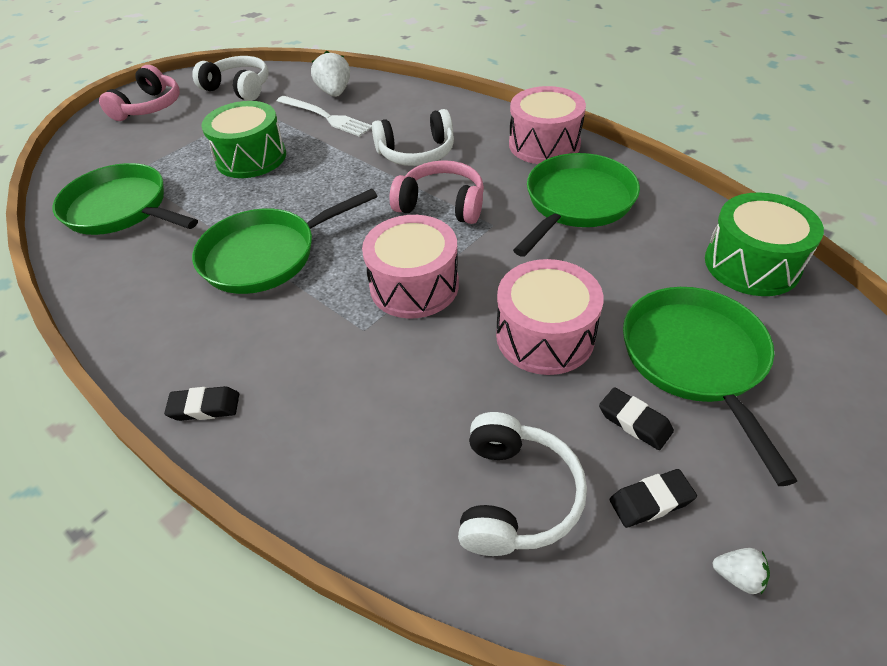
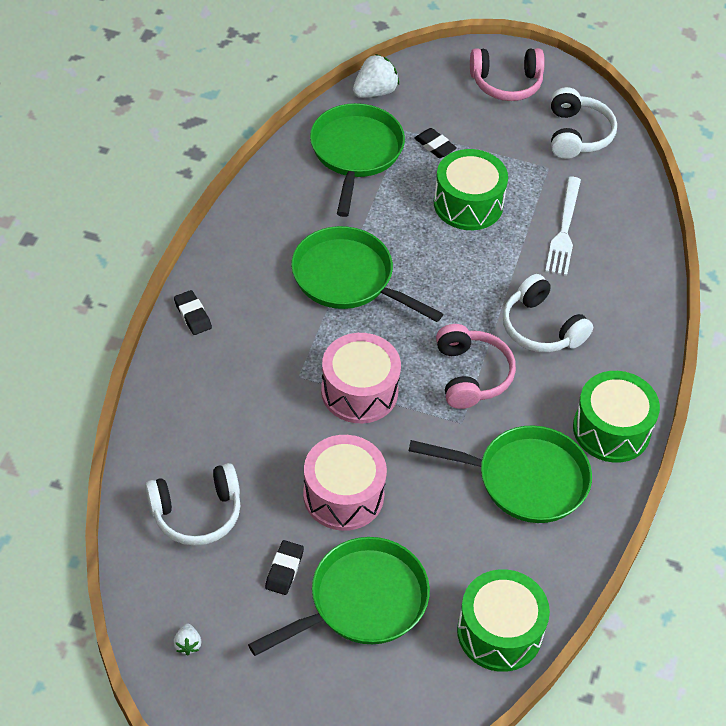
camera: 60 degrees right, 5 degrees up
white strawberry [311,51,350,97] -> white strawberry moved to [353,54,399,98]
pink drum [509,86,586,164] -> green drum [573,371,660,463]
black eraser [610,469,697,528] -> black eraser moved to [414,128,457,158]

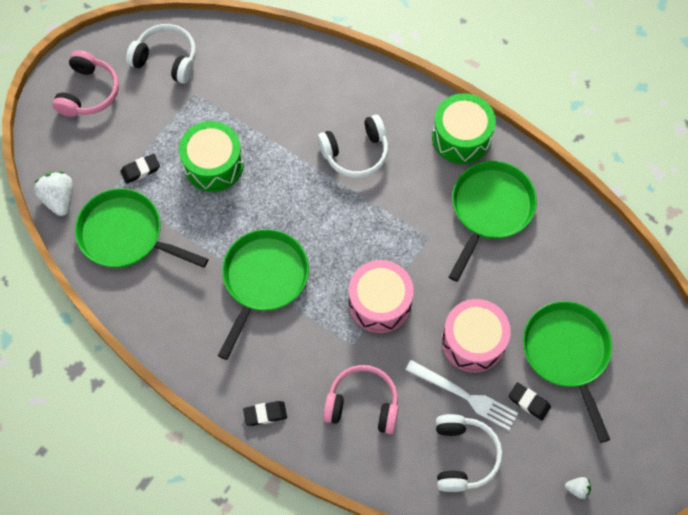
camera: 70 degrees left, 15 degrees up
green pan [291,226,443,322] -> green pan turned 150 degrees clockwise [218,229,309,360]
pink headphones [436,324,516,409] -> pink headphones moved to [323,365,398,434]
green drum [457,569,550,672] -> none
white fork [545,177,581,276] -> white fork moved to [405,360,518,430]

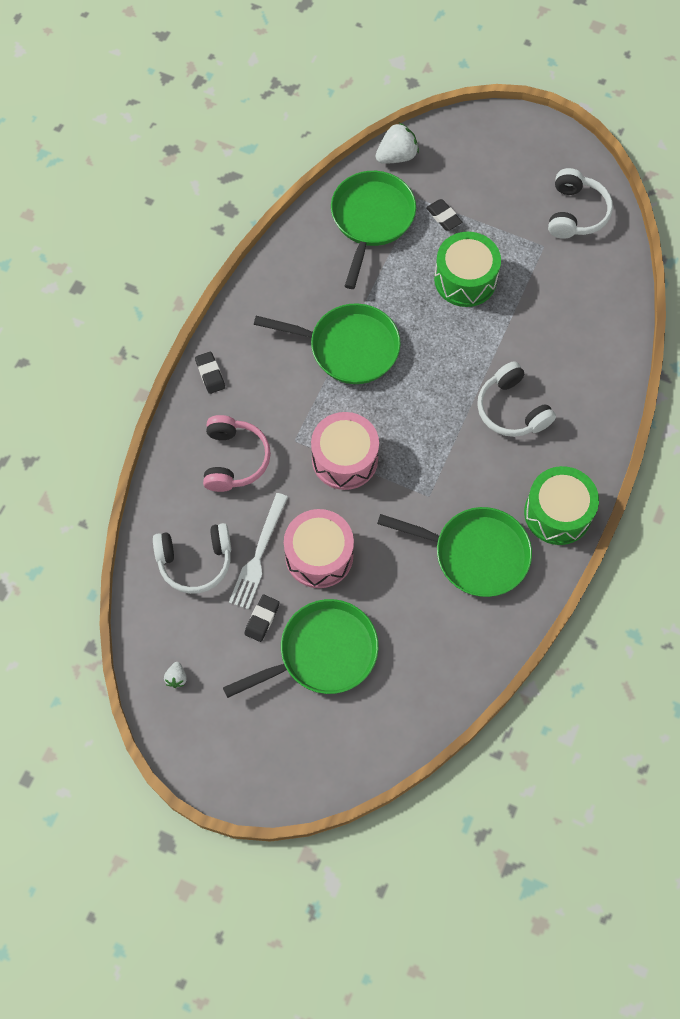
camera: 80 degrees right, 0 degrees up
pink headphones [52,50,119,117] -> none

